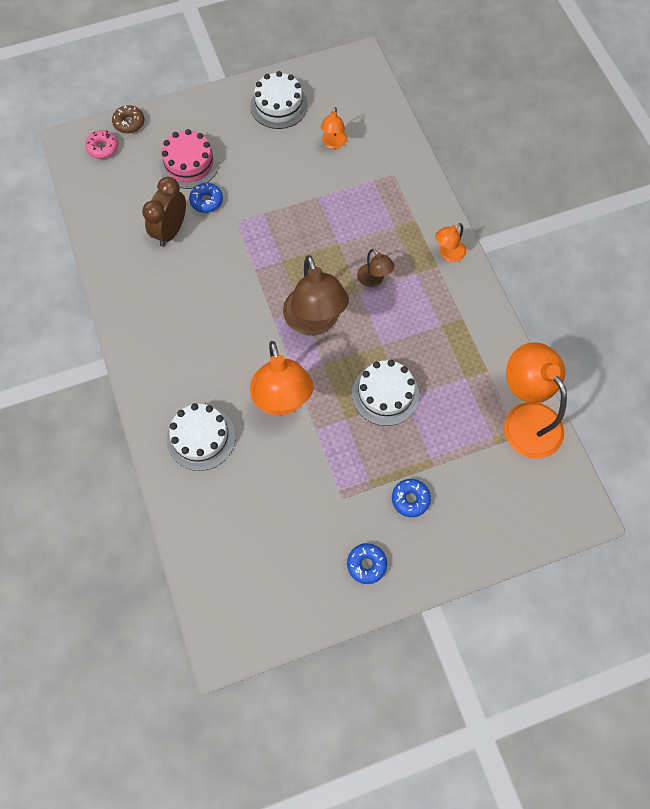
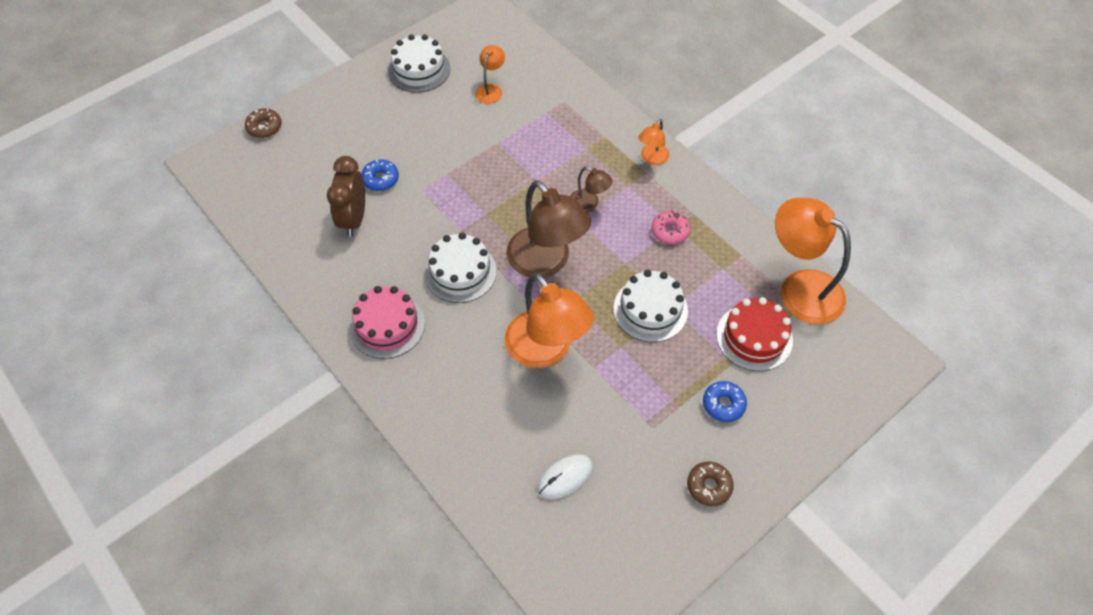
camera: 20 degrees left, 10 degrees down
pink donut [85,130,118,159] -> pink donut moved to [651,210,690,244]
pink cake [159,129,219,189] -> pink cake moved to [349,286,425,359]
white cake [167,403,236,471] -> white cake moved to [424,232,497,303]
orange lamp [321,107,347,149] -> orange lamp turned 150 degrees counterclockwise [475,45,505,104]
blue donut [347,543,387,584] -> brown donut [687,462,734,506]
none -> white mouse [538,454,593,499]
none -> red cake [716,297,793,371]

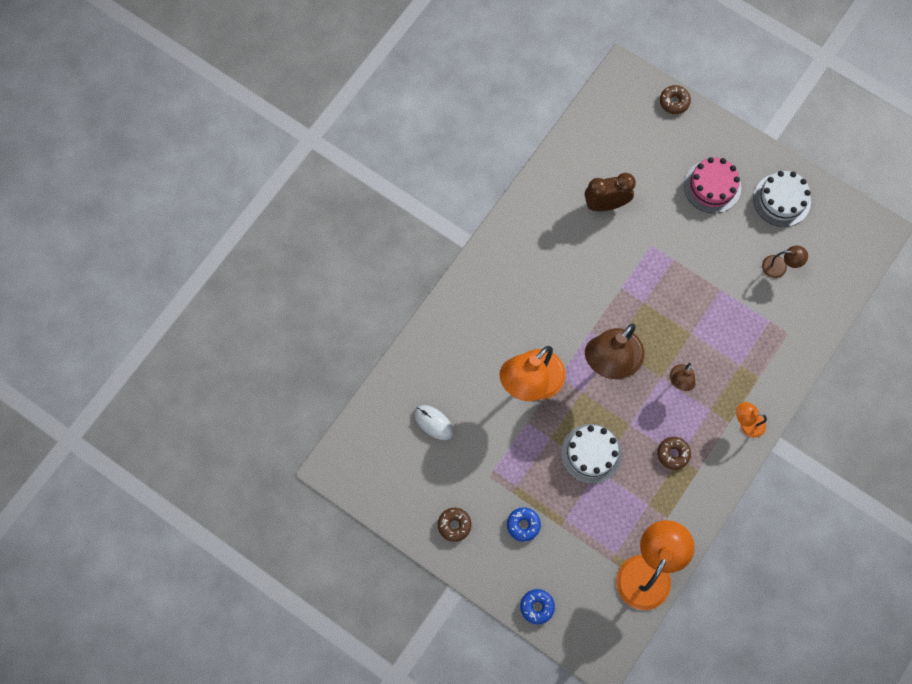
camera: 75 degrees right, 15 degrees up
pink cake [349,286,425,359] -> pink cake moved to [684,157,741,213]
blue donut [361,159,399,191] -> blue donut moved to [520,589,555,624]
white cake [424,232,497,303] -> none
orange lamp [475,45,505,104] -> brown lamp [762,246,808,278]
pink donut [651,210,690,244] -> brown donut [657,437,691,470]
red cake [716,297,793,371] -> none

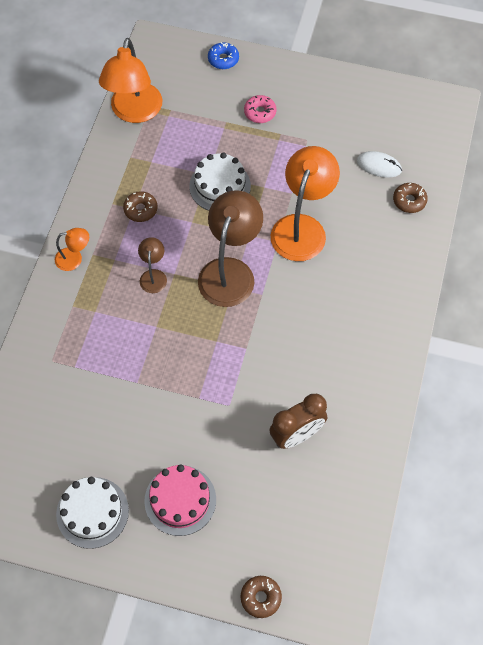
camera: 160 degrees right, 10 degrees down
brown donut [438,508,472,542] -> brown donut moved to [393,183,428,213]
blue donut [507,507,541,542] -> pink donut [244,95,276,123]
brown lamp [762,246,808,278] -> none

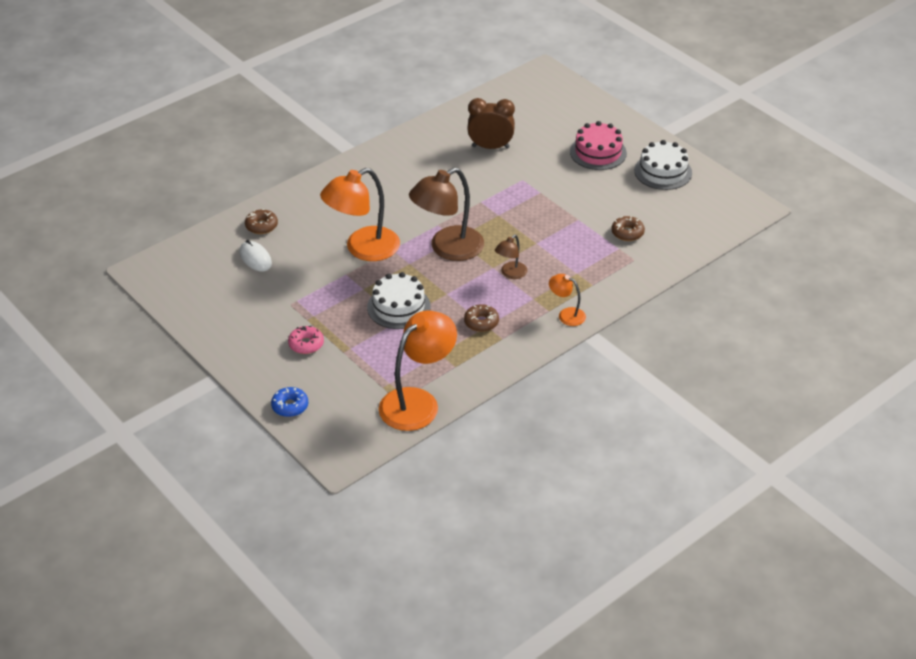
camera: 145 degrees left, 20 degrees down
brown donut [241,576,282,618] -> brown donut moved to [611,216,645,241]

